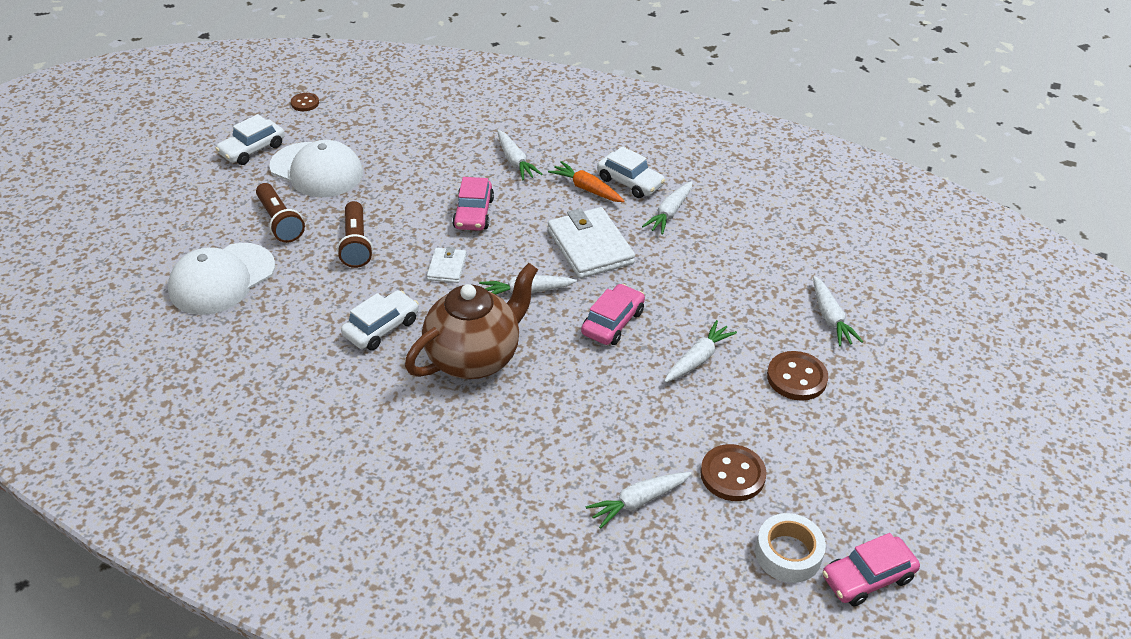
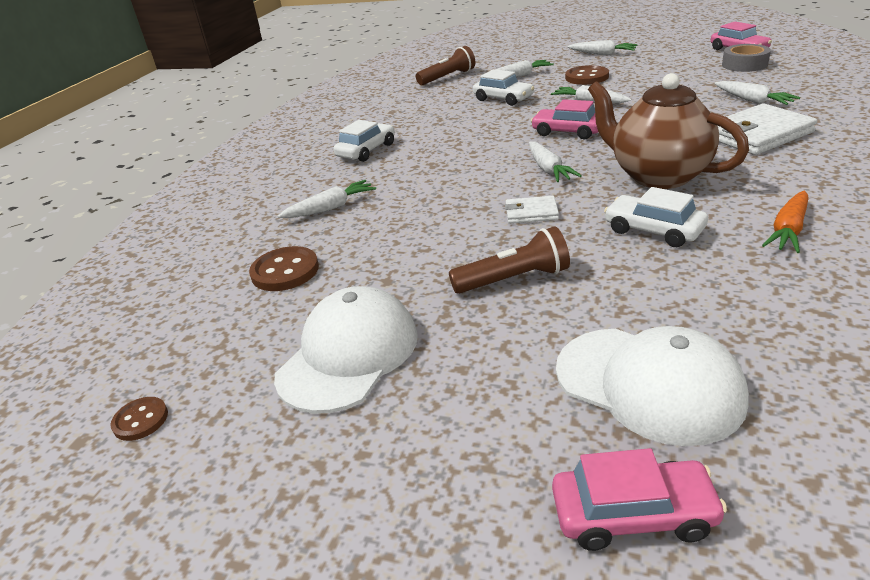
camera: 90 degrees left, 10 degrees down
white car [215,114,285,165] -> white car moved to [473,69,534,106]
brown flashlight [256,183,305,243] -> brown flashlight moved to [416,46,475,85]
pink car [452,177,494,231] -> pink car moved to [552,448,727,551]
orange carrot [548,161,624,202] -> orange carrot moved to [762,191,809,253]
white wallet [548,207,635,279] -> white wallet moved to [718,103,817,155]
white carrot [642,181,693,235] -> white carrot moved to [568,40,637,55]
brown button [701,444,767,501] -> brown button moved to [249,246,319,291]
white tape [755,513,826,583] -> grey tape [722,44,771,72]

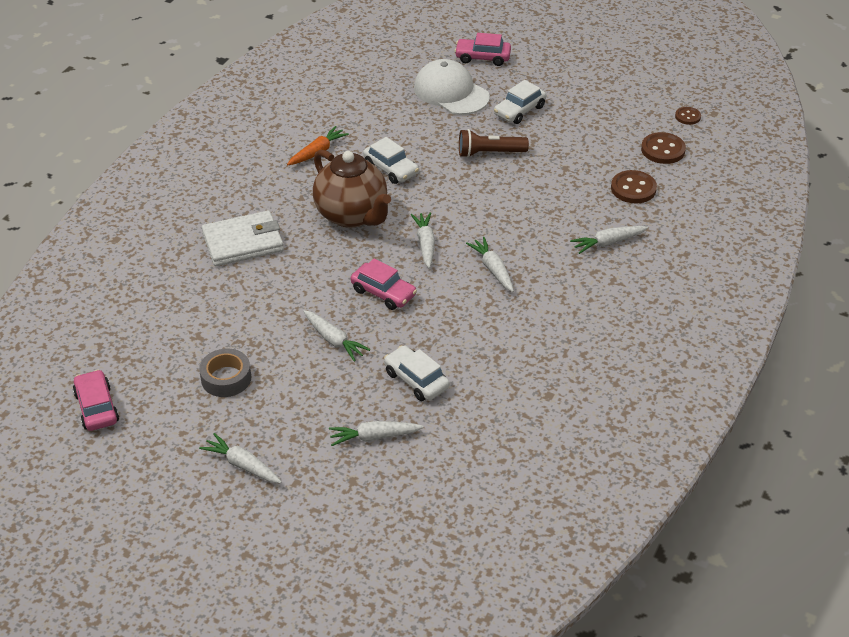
camera: 175 degrees left, 10 degrees up
white cap [274,286,418,414] -> none
white car [334,120,395,162] -> white car moved to [494,80,546,124]
brown flashlight [416,46,475,85] -> none
white wallet [505,196,559,224] -> none
brown button [565,65,609,85] -> brown button moved to [641,132,686,164]
white carrot [714,81,800,105] -> white carrot moved to [466,237,514,292]
grey tape [722,44,771,72] -> grey tape moved to [199,349,251,397]

